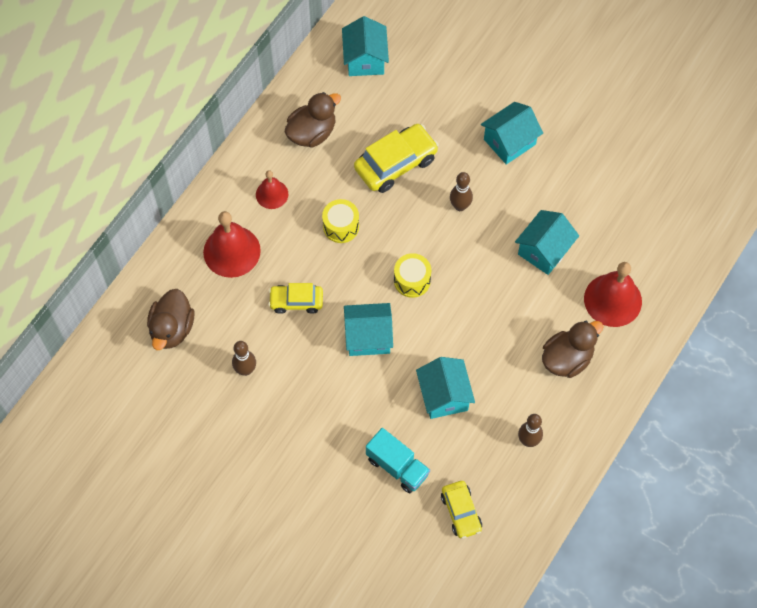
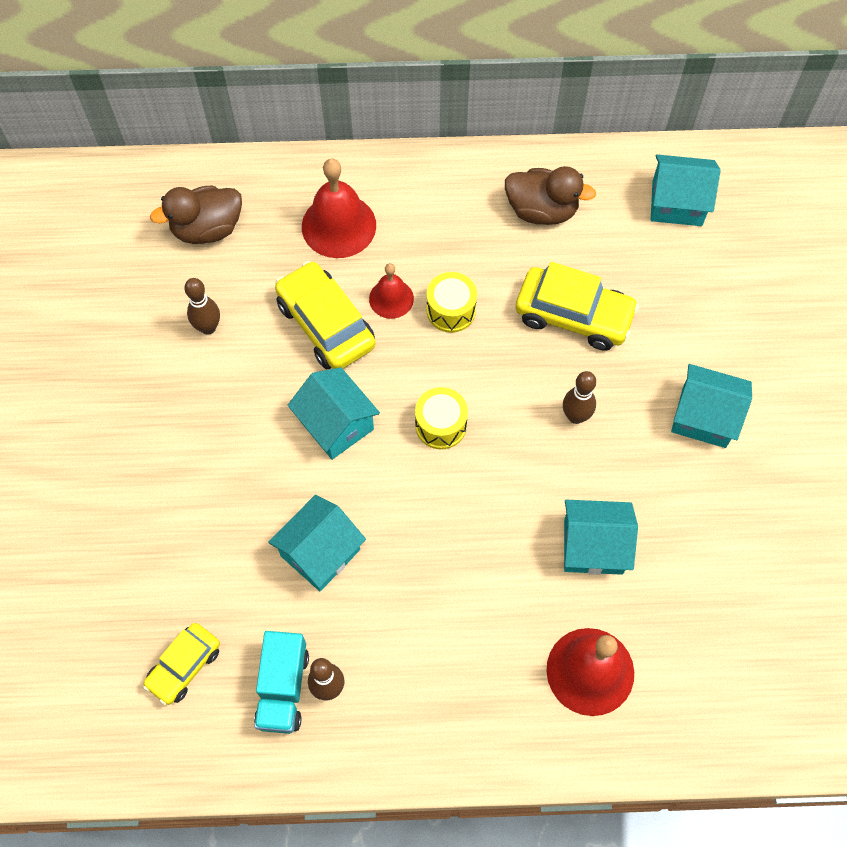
camera: 55 degrees right, 0 degrees up
red bell [256,170,288,209] -> red bell moved to [369,263,414,319]
yellow car [268,283,323,314] -> yellow car [275,261,375,369], size x1.61
turquoise house [342,16,389,76] -> turquoise house turned 45 degrees clockwise [651,154,721,226]
turquoise truck [366,428,430,493] -> turquoise truck moved to [254,631,309,734]
brown duck [542,321,604,378] -> none

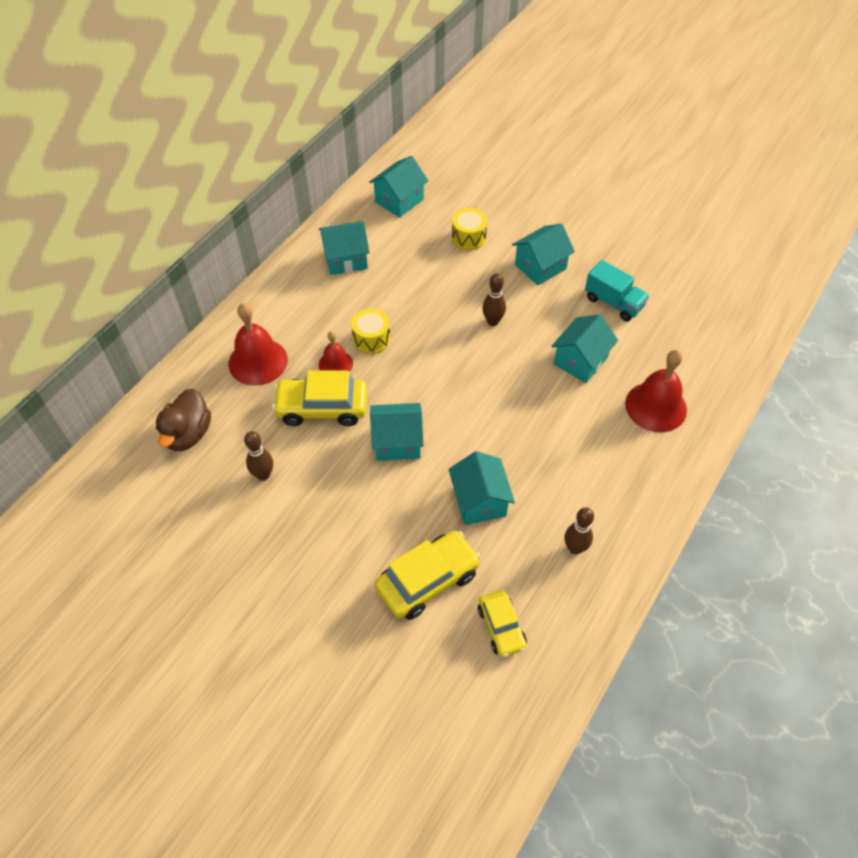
camera: 55 degrees left, 10 degrees down
turquoise truck [254,631,309,734] -> turquoise truck moved to [585,260,649,322]
yellow drum [415,387,468,449] -> yellow drum moved to [452,208,487,250]
brown duck [505,166,596,225] -> turquoise house [319,221,370,275]
yellow car [516,262,639,350] -> yellow car moved to [375,531,481,620]

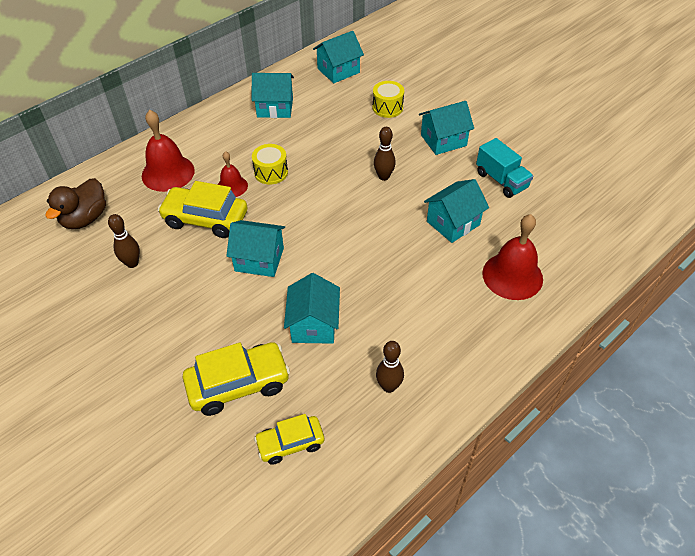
camera: 15 degrees right, 5 degrees down
yellow car [478,590,527,657] -> yellow car turned 75 degrees clockwise [254,414,324,465]

